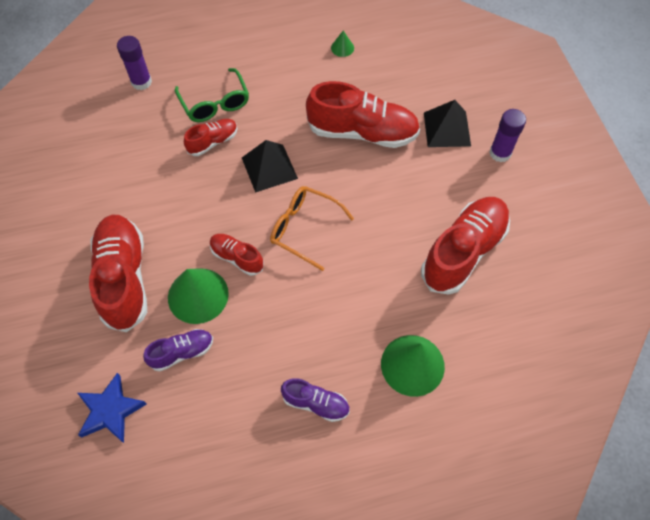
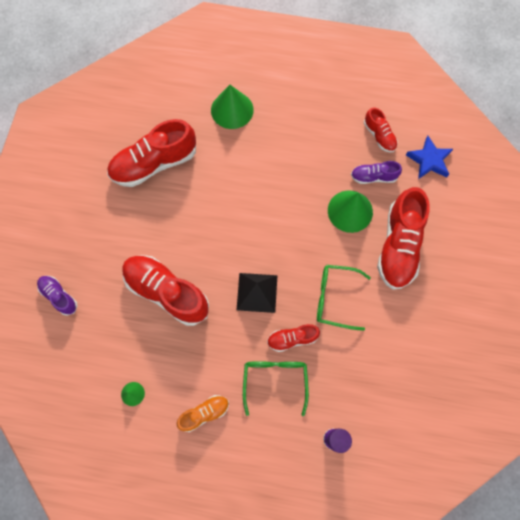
camera: 155 degrees left, 10 degrees up
red shoe [210,234,264,276] -> red shoe moved to [364,107,398,153]
orange glasses [270,186,354,271] -> none
purple shoe [281,378,350,422] -> purple shoe moved to [37,276,78,316]
black pyramid [424,100,471,147] -> none
purple glue stick [489,109,526,162] -> none
none -> orange shoe [177,395,229,432]
none -> green glasses [317,265,371,331]

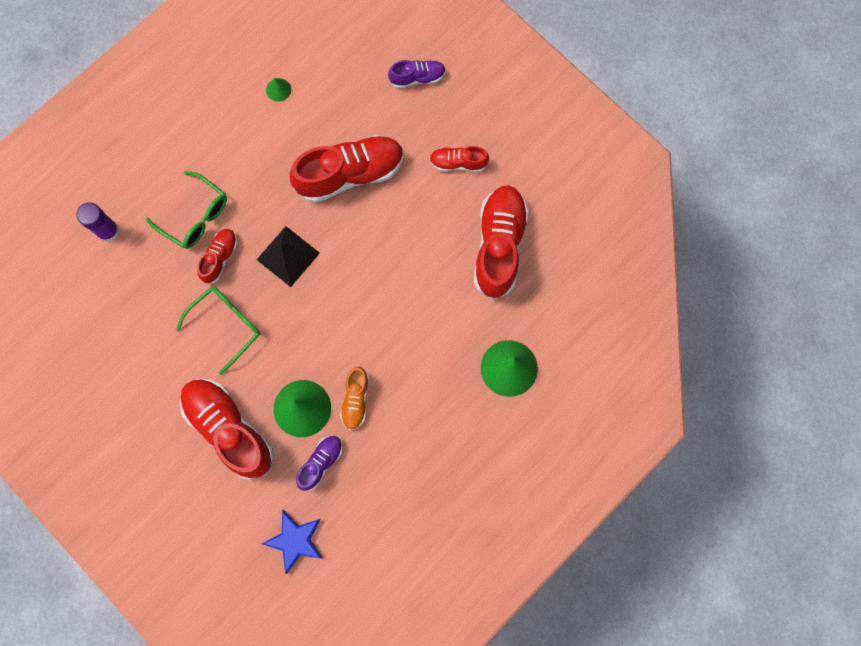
camera: 125 degrees right, 5 degrees up
orange shoe [177,395,229,432] -> orange shoe moved to [340,367,369,430]
red shoe [364,107,398,153] -> red shoe moved to [429,146,489,172]

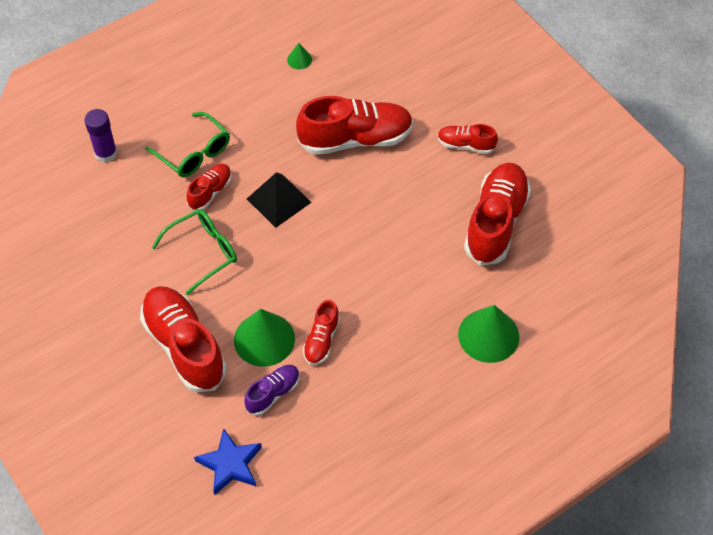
camera: 10 degrees right, 20 degrees down
orange shoe [340,367,369,430] -> red shoe [303,300,340,365]
purple shoe [388,60,446,89] -> none

